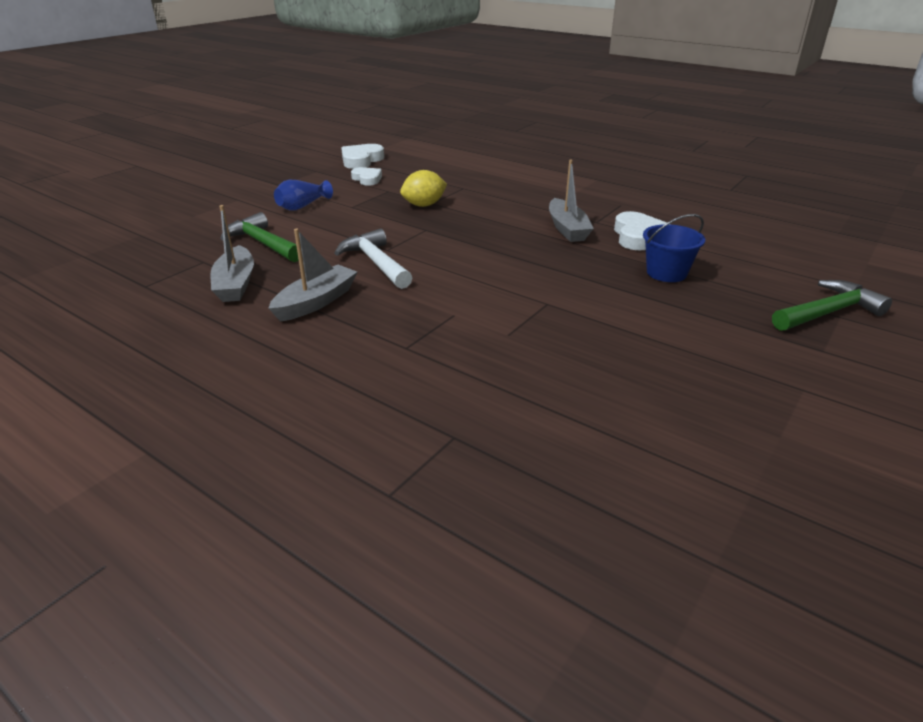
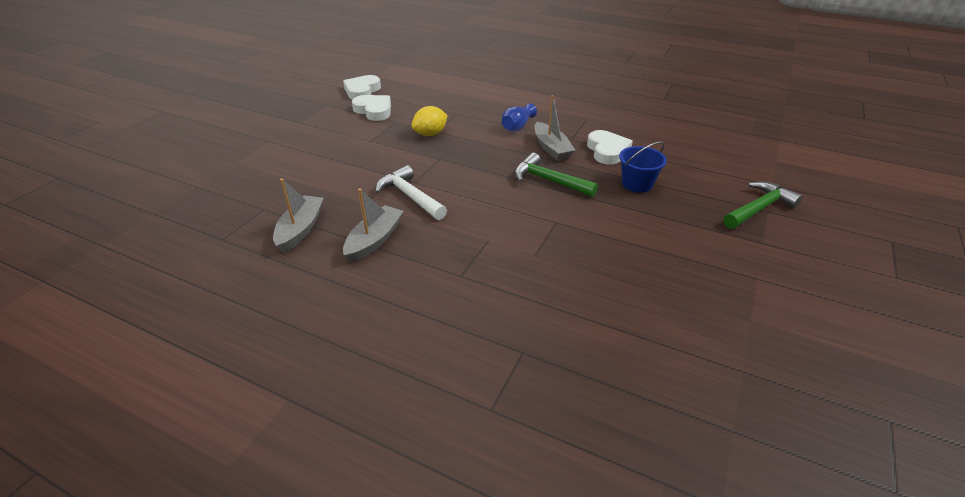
camera: 10 degrees left, 5 degrees up
grey boat [211,205,254,302] -> grey boat turned 150 degrees counterclockwise [273,178,324,253]
green hammer [220,212,299,262] -> green hammer moved to [514,153,598,197]
blue vase [274,180,333,211] -> blue vase moved to [502,103,537,132]
white heart [351,167,382,186] -> white heart [352,95,391,121], size x1.51

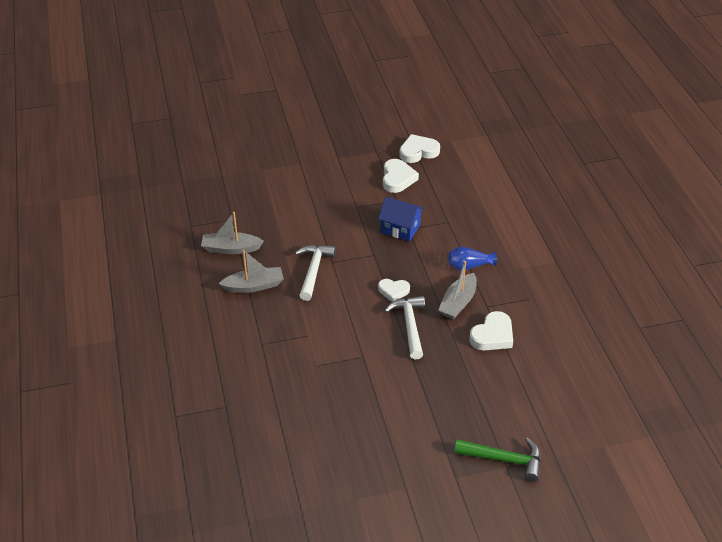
camera: 50 degrees right, 5 degrees up
grey boat [273,178,324,253] -> grey boat turned 150 degrees counterclockwise [201,212,264,254]
yellow lemon [411,106,448,136] -> blue house [378,197,424,242]
green hammer [514,153,598,197] -> white hammer [384,296,425,360]
blue bucket [619,141,667,193] -> none
none -> white heart [378,279,410,302]

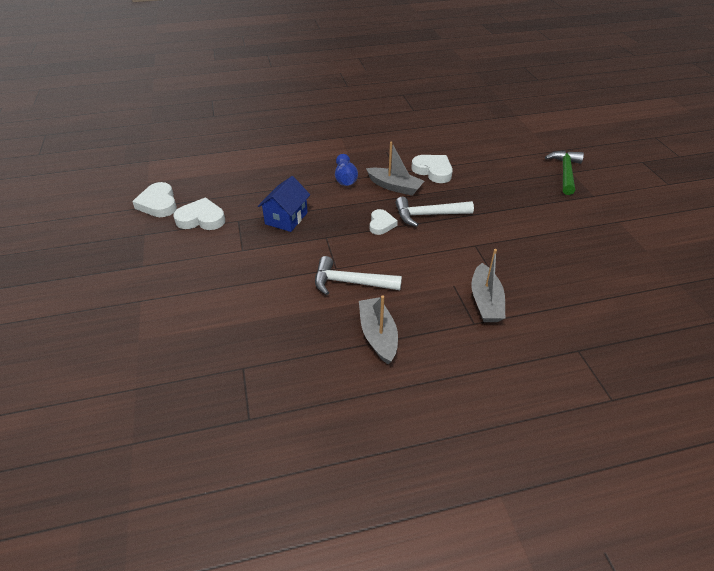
camera: 90 degrees left, 0 degrees up
grey boat [201,212,264,254] -> grey boat moved to [471,249,505,322]

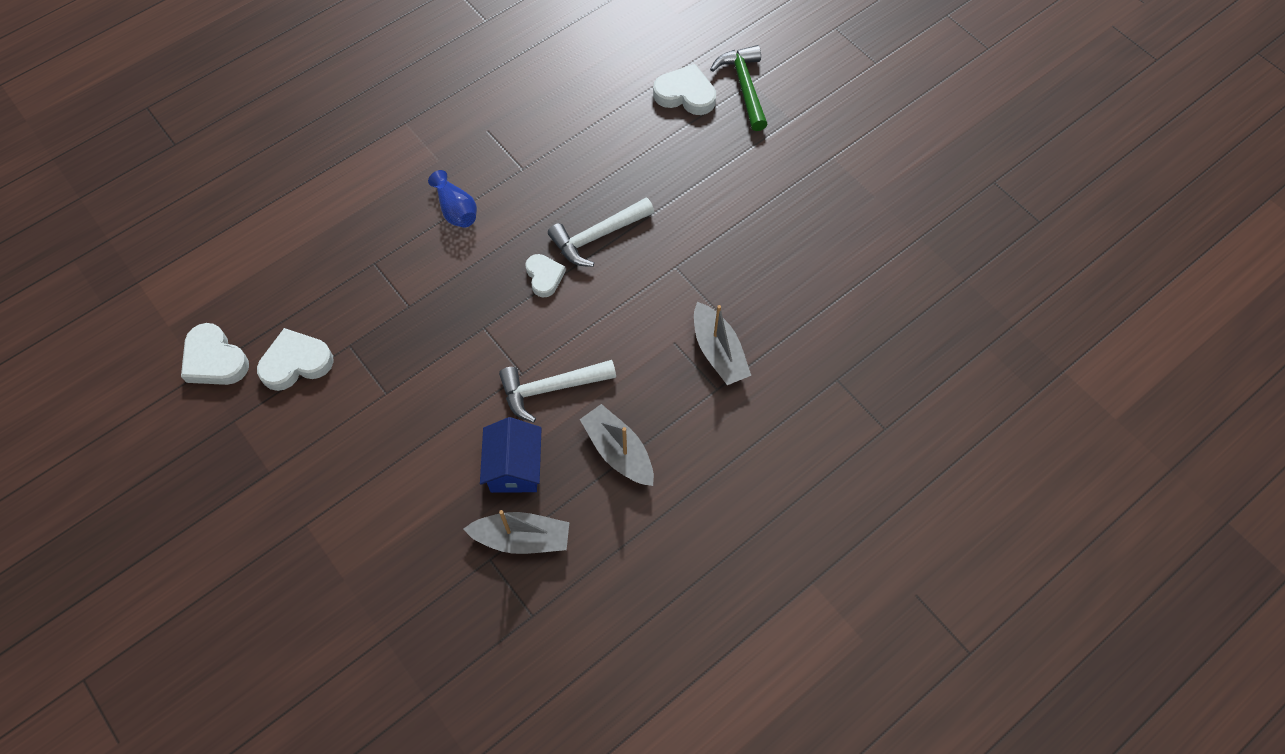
camera: 25 degrees left, 20 degrees up
blue house [258,176,310,232] -> blue house moved to [480,417,542,493]
grey boat [366,141,424,196] -> grey boat moved to [464,510,569,554]
white heart [411,155,453,183] -> white heart moved to [653,64,716,115]

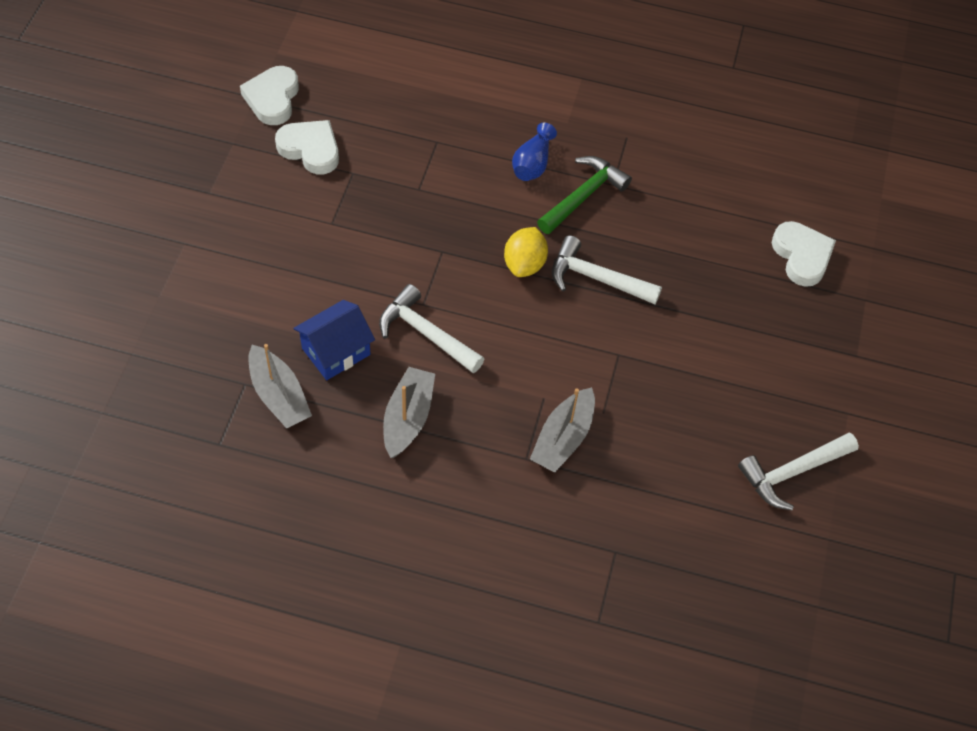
camera: 50 degrees right, 5 degrees down
white heart [525,254,566,297] -> yellow lemon [504,227,548,277]
green hammer [710,45,768,131] -> green hammer moved to [537,156,632,234]
none -> white hammer [738,432,859,510]

